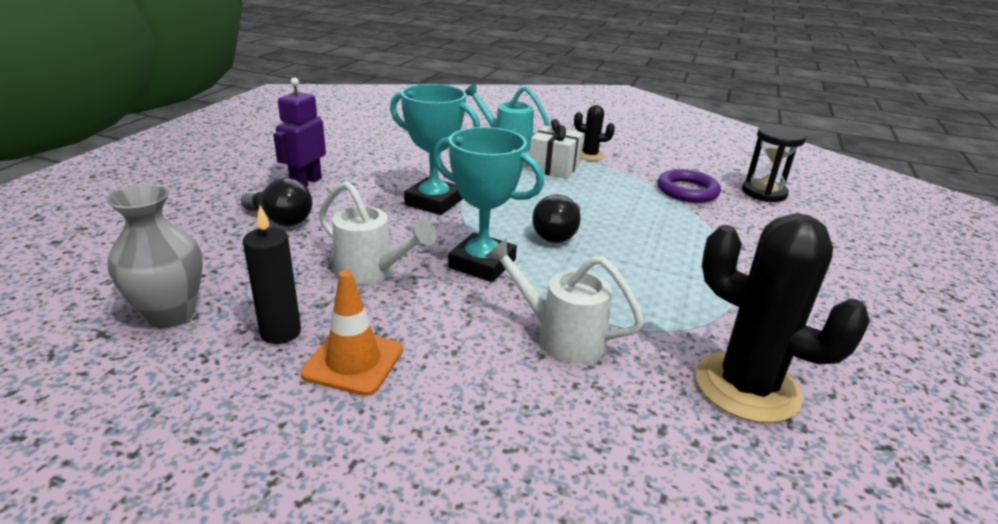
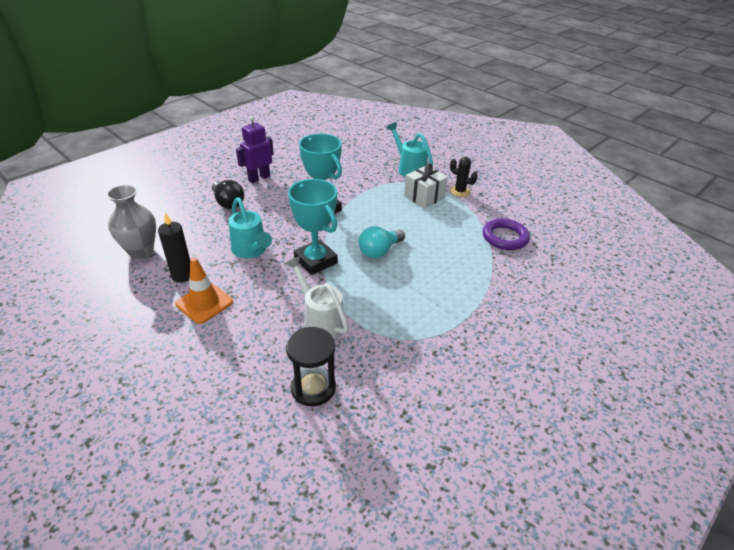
camera: 25 degrees right, 10 degrees up
white watering can [319,181,437,285] -> turquoise watering can [228,197,272,258]
black light bulb [532,194,581,243] -> turquoise light bulb [359,226,405,258]
black cactus [696,213,870,423] -> none
black hourglass [742,125,806,202] -> black hourglass moved to [286,327,336,407]

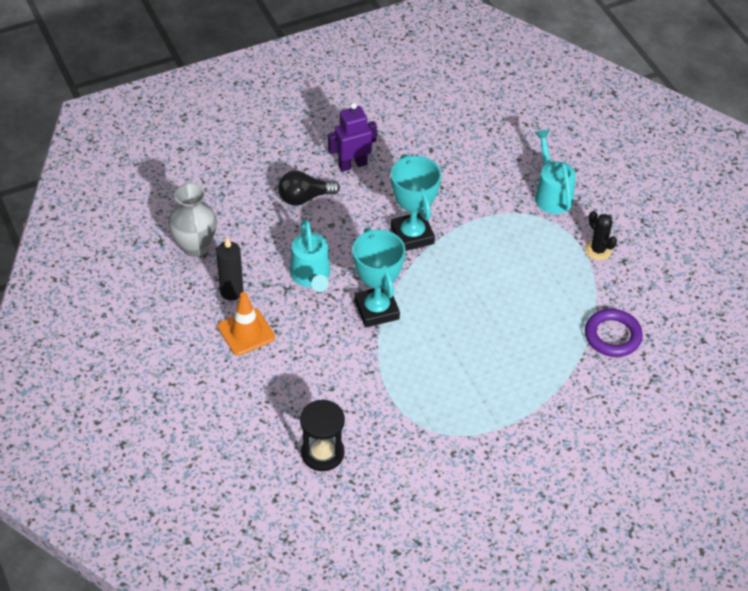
camera: 20 degrees right, 10 degrees up
black light bulb [212,180,244,209] -> black light bulb turned 90 degrees clockwise [278,171,340,206]
white watering can [285,256,349,339] -> none
turquoise light bulb [359,226,405,258] -> none
white gift [404,163,448,208] -> none

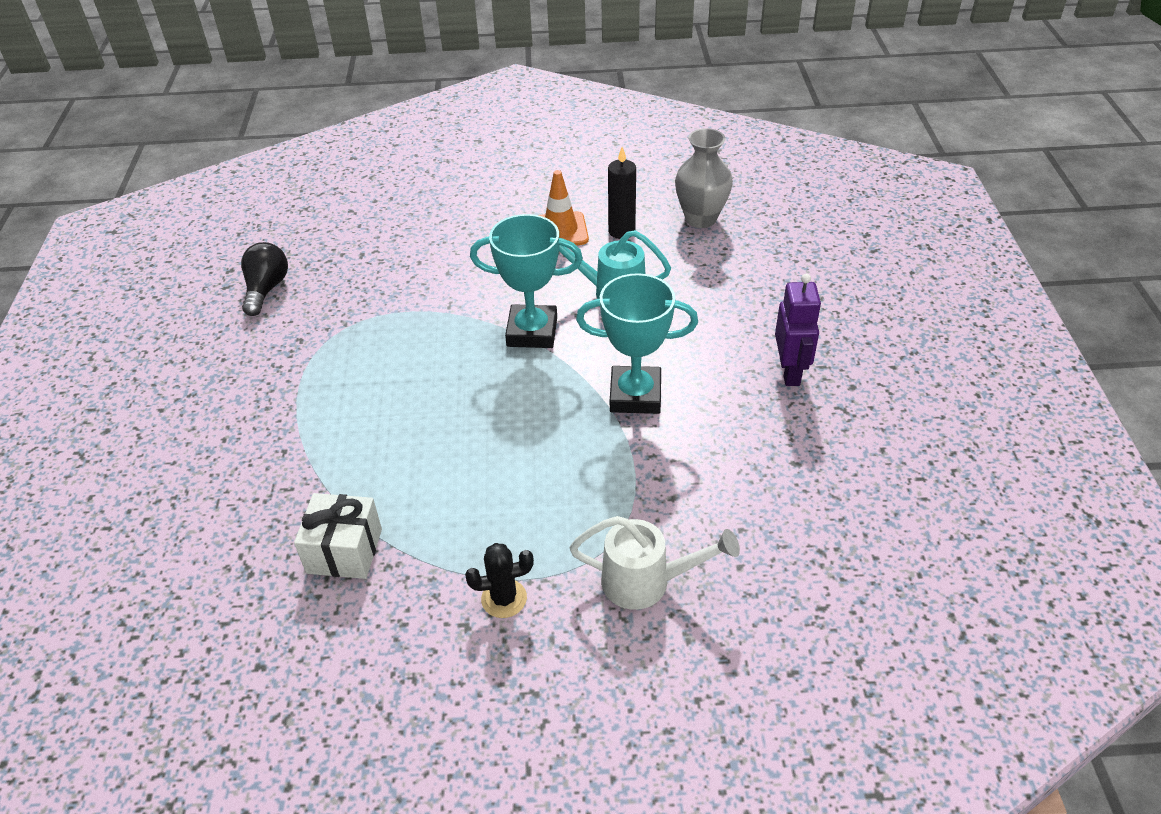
camera: 115 degrees right, 5 degrees down
black light bulb [278,171,340,206] -> black light bulb moved to [241,242,288,316]
black hourglass [300,400,345,471] -> none
turquoise watering can [534,129,576,214] -> white watering can [570,516,740,610]
purple ring [585,309,643,357] -> white gift [294,493,382,579]

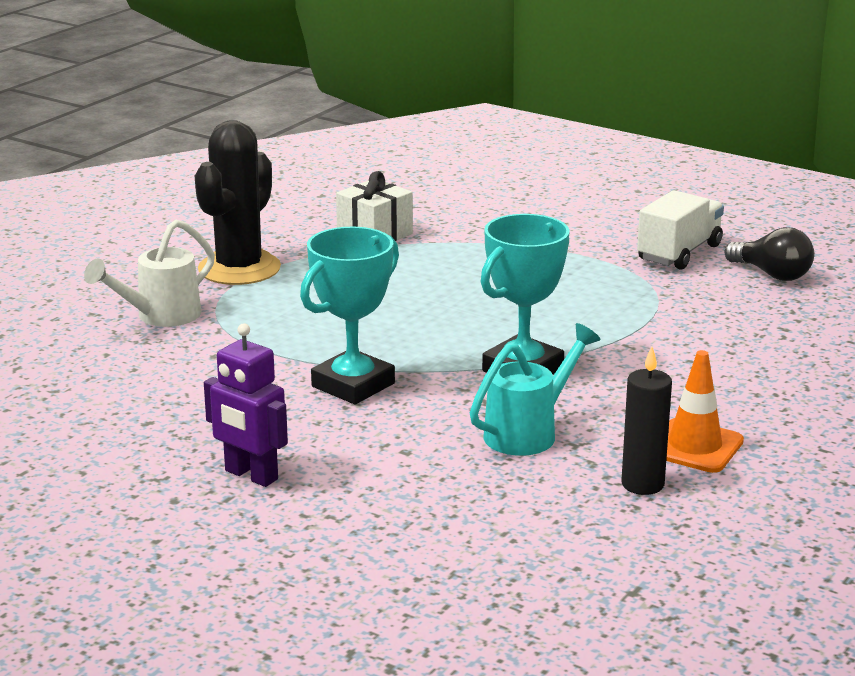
camera: 125 degrees right, 20 degrees down
black cactus [465,543,534,618] -> black cactus [195,120,281,285], size x2.04
grey vase [675,128,733,228] -> none
none -> white truck [637,190,724,270]

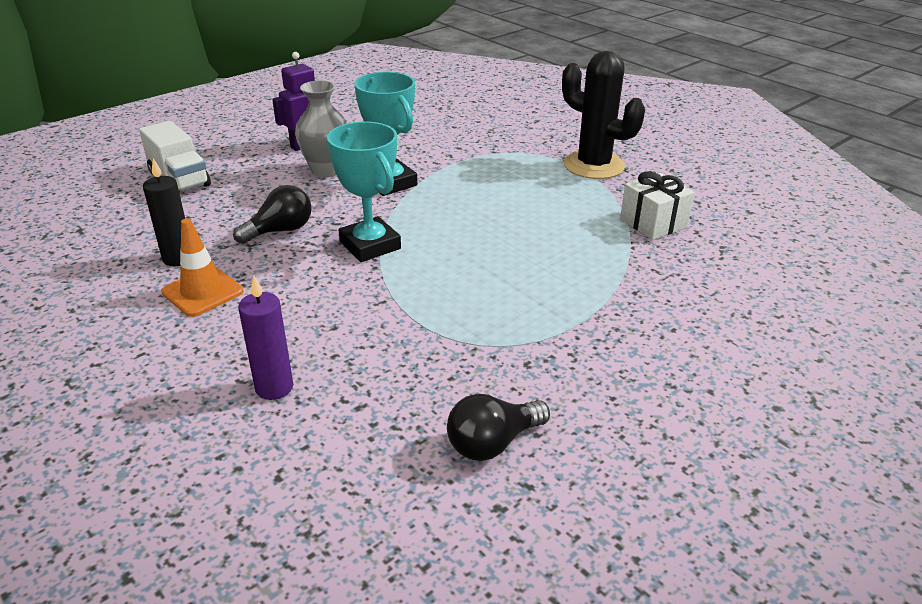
camera: 105 degrees right, 10 degrees up
white watering can [84,220,215,327] -> none
turquoise watering can [470,323,601,456] -> black light bulb [233,185,311,244]
white truck [637,190,724,270] -> white truck moved to [139,121,211,194]
none -> purple candle [238,276,293,400]
none -> grey vase [295,80,348,177]

